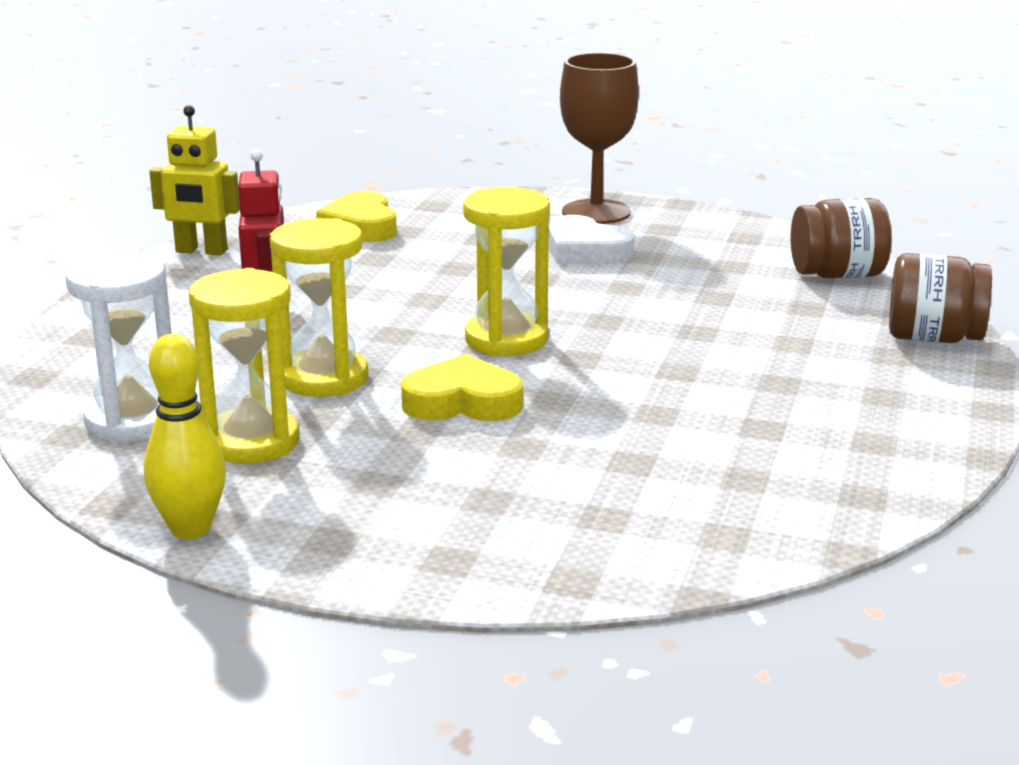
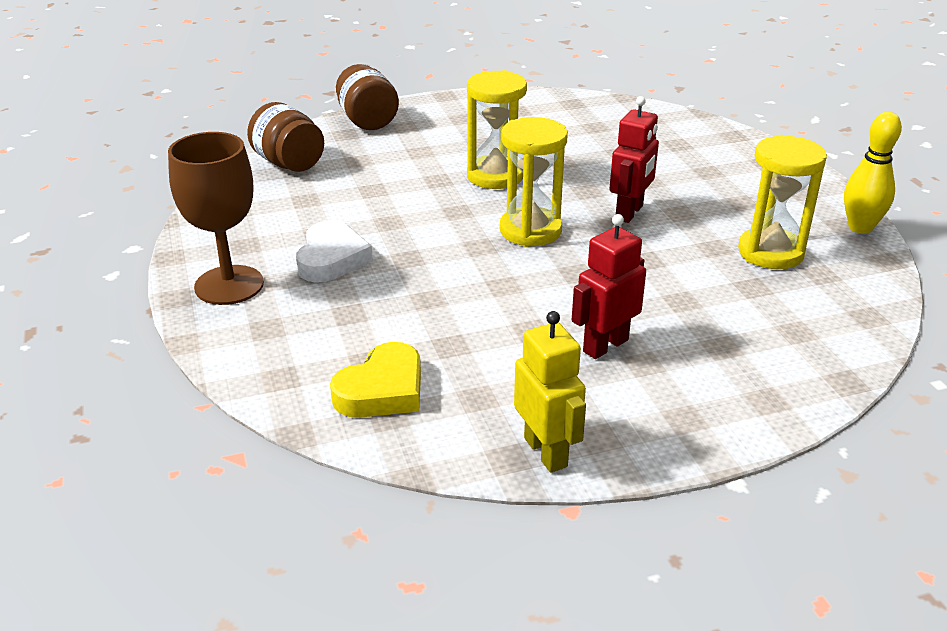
camera: 125 degrees left, 10 degrees up
white hourglass [65,252,172,443] -> none
yellow hourglass [270,218,368,397] -> yellow hourglass moved to [467,70,527,189]
yellow heart [401,354,523,421] -> red robot [610,96,659,223]

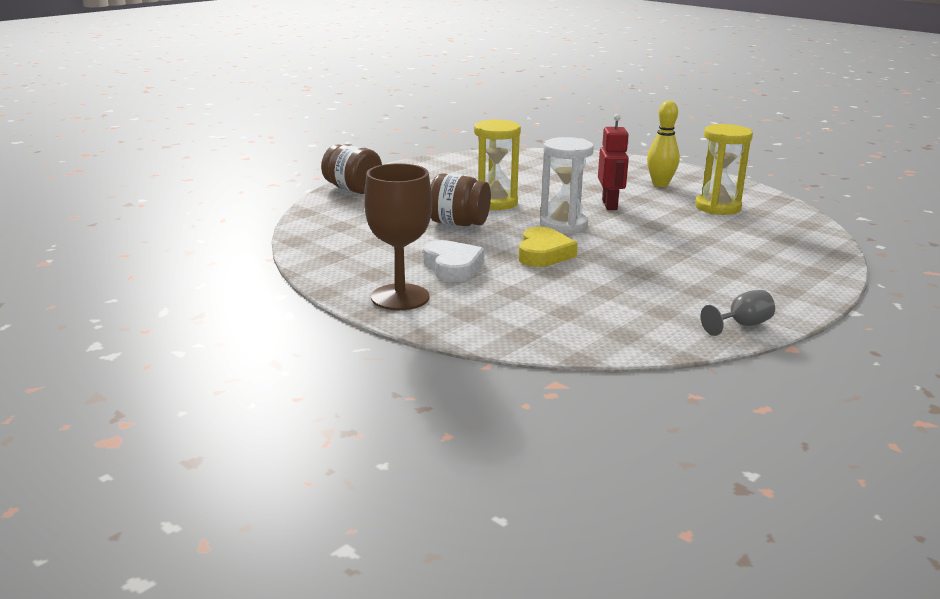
camera: 30 degrees left, 10 degrees down
brown jar [247,102,324,172] -> brown jar moved to [431,173,491,226]
yellow heart [330,342,421,418] -> yellow heart moved to [518,227,578,267]
yellow hourglass [500,117,568,247] -> white hourglass [540,137,594,234]
yellow robot [514,311,586,473] -> grey goblet [700,290,775,336]
red robot [572,214,646,359] -> none
yellow bowling pin [844,112,902,234] -> yellow bowling pin moved to [647,101,680,187]

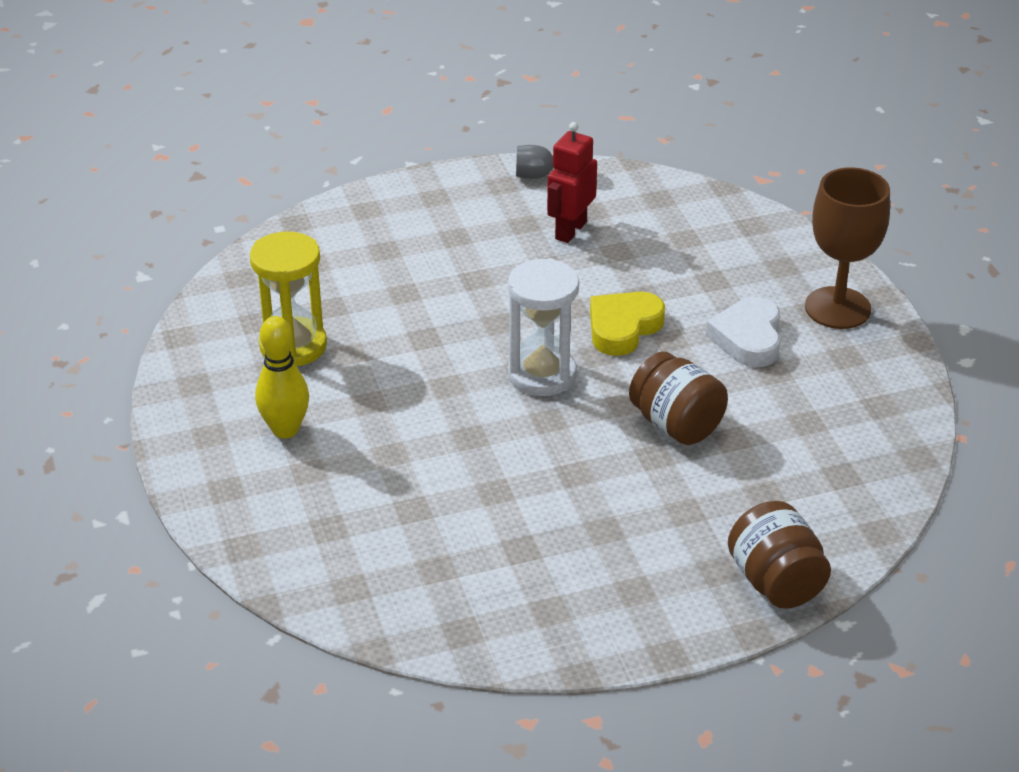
camera: 150 degrees left, 15 degrees up
yellow hourglass [474,119,521,210] -> none
red robot [598,114,629,210] -> red robot moved to [547,122,597,243]

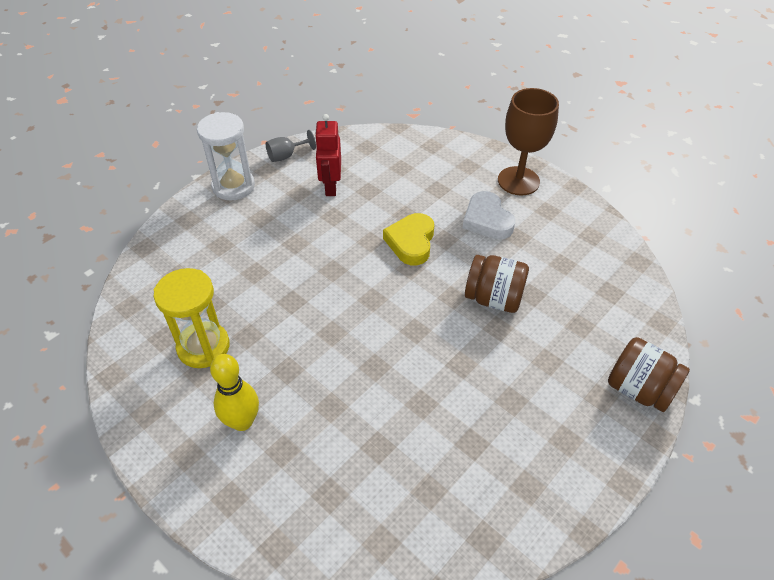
camera: 30 degrees left, 10 degrees up
white hourglass [508,258,579,396] -> white hourglass moved to [197,112,255,200]

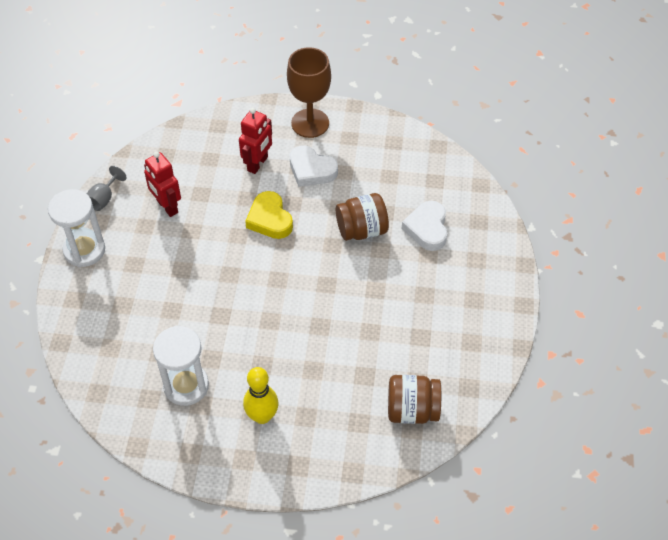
camera: 35 degrees left, 5 degrees up
yellow hourglass [154,268,230,368] -> white hourglass [153,326,209,406]
brown jar [608,337,690,412] -> brown jar moved to [388,375,441,424]
none -> red robot [239,108,272,174]
none -> white heart [402,201,447,251]

